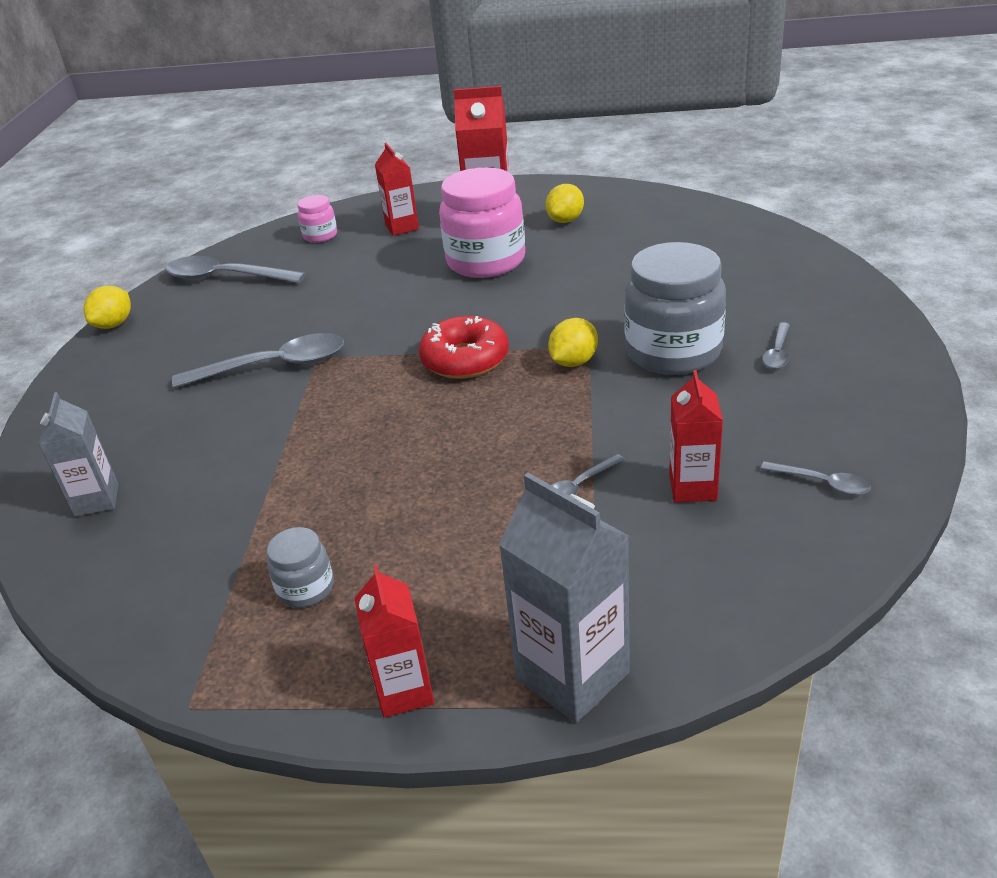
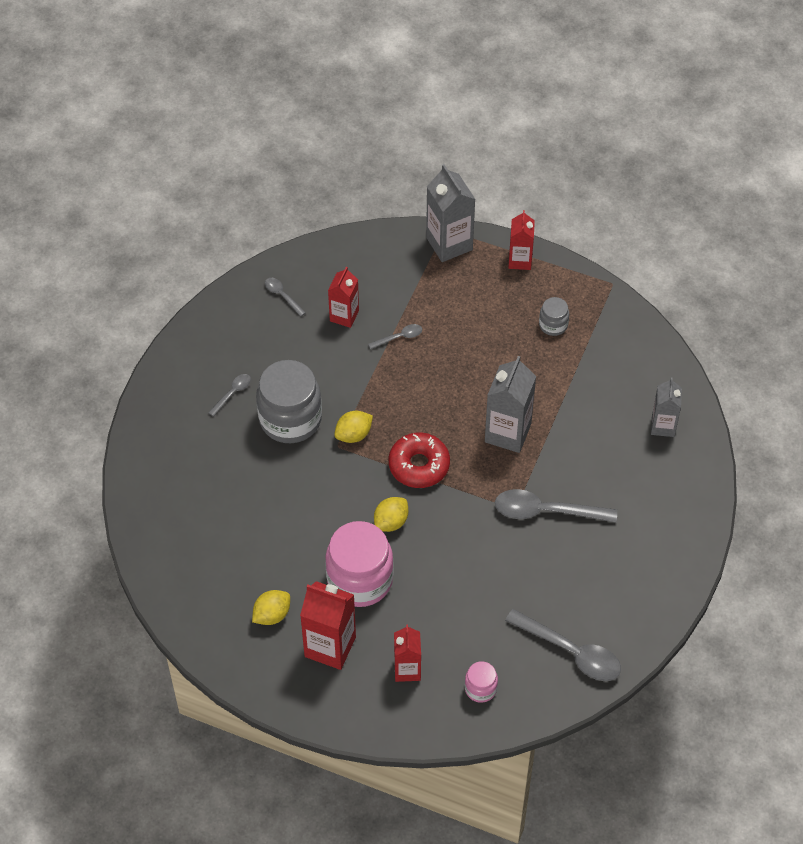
camera: 165 degrees left, 20 degrees up
yellow lemon [84,286,131,329] -> yellow lemon moved to [374,497,408,532]
none -> grey carton [485,356,536,453]

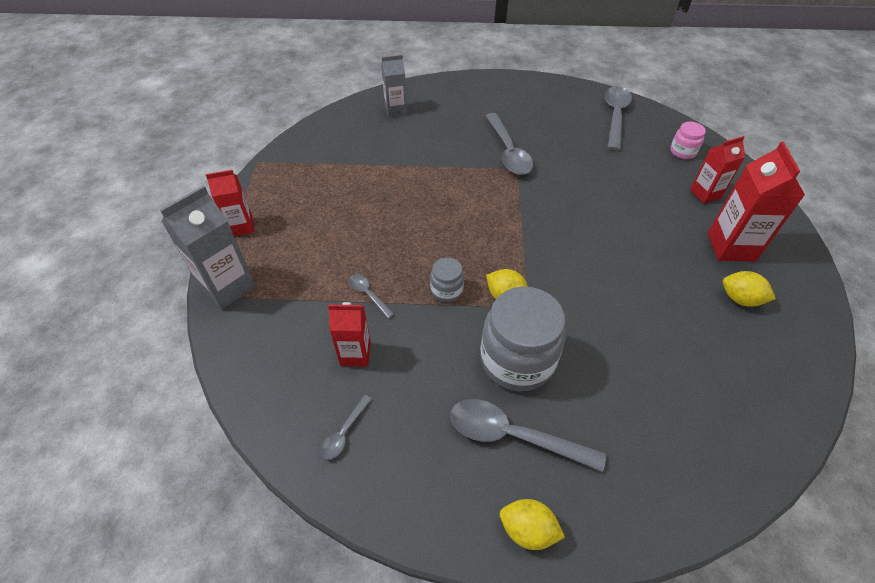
camera: 110 degrees left, 5 degrees down
grey spoon [208,374,251,417] -> grey spoon [450,399,606,472], size x2.04
pink jar [325,521,394,607] -> none
yellow lemon [374,497,408,532] -> yellow lemon moved to [500,499,565,550]
red donut [389,432,450,488] -> none
grey carton [485,356,536,453] -> none
grey jar [539,297,569,336] -> grey jar moved to [430,258,464,302]

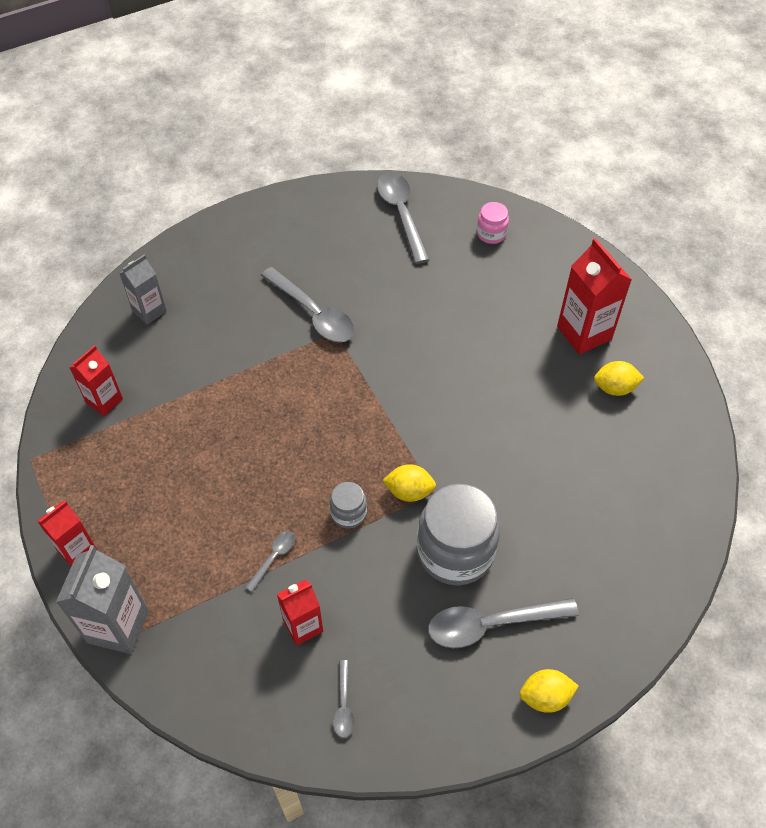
camera: 30 degrees left, 5 degrees up
grey spoon [349,274,394,319] -> grey spoon turned 105 degrees clockwise [245,531,295,592]
red carton [690,136,745,204] -> red carton moved to [70,345,123,416]

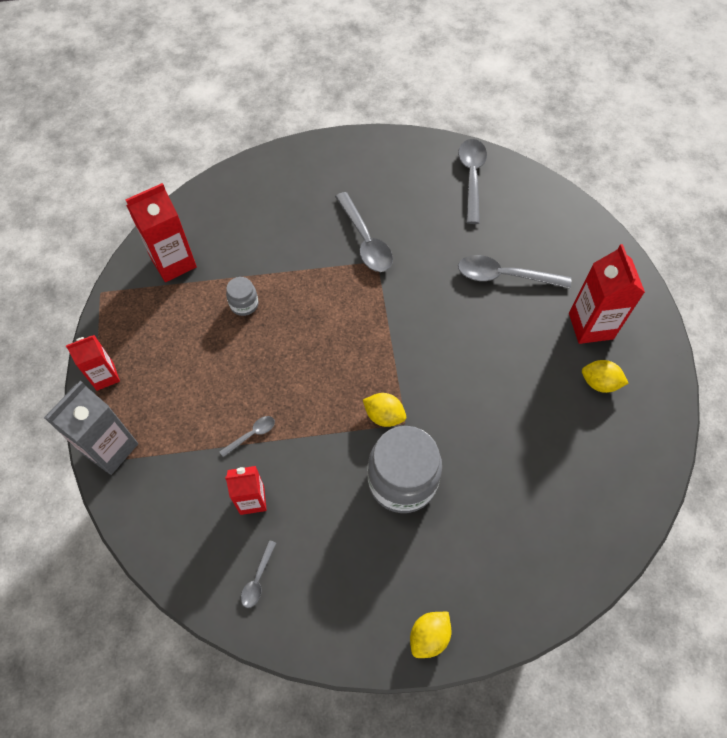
camera: 20 degrees right, 5 degrees up
red carton [70,345,123,416] -> red carton [125,183,197,282], size x1.58
grey carton [119,255,167,325] -> none
grey jar [330,482,367,529] -> grey jar moved to [226,277,258,316]
grey spoon [428,598,579,648] -> grey spoon moved to [458,255,571,289]
pink jar [477,202,509,244] -> none
yellow lemon [519,669,579,713] -> yellow lemon turned 60 degrees counterclockwise [410,612,451,658]

